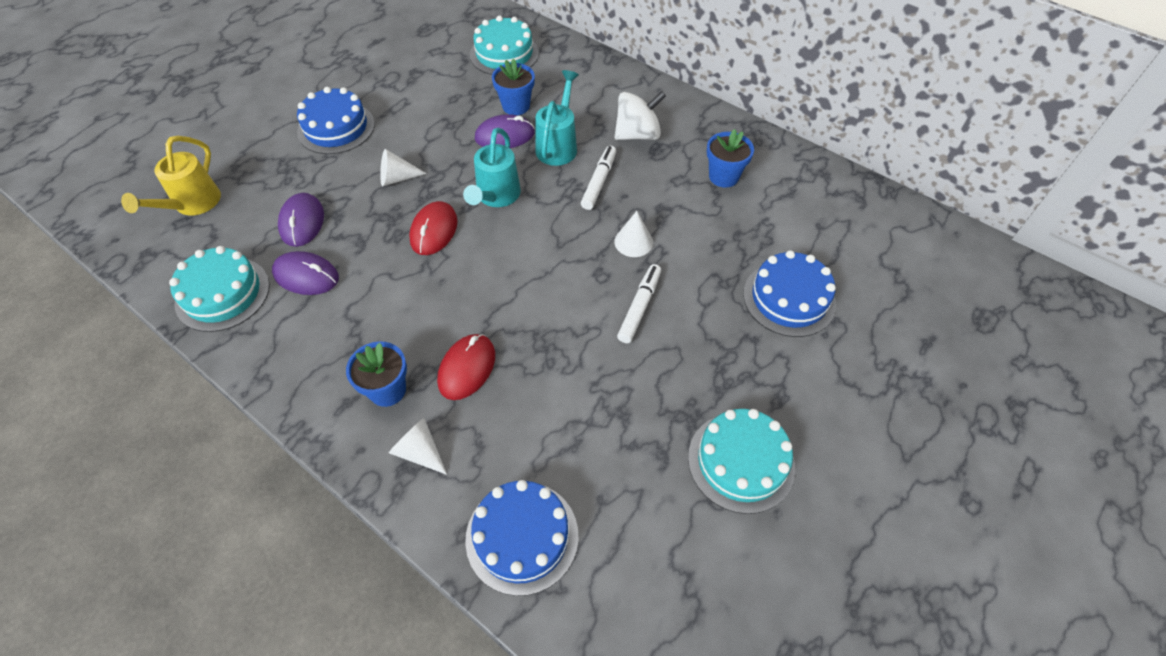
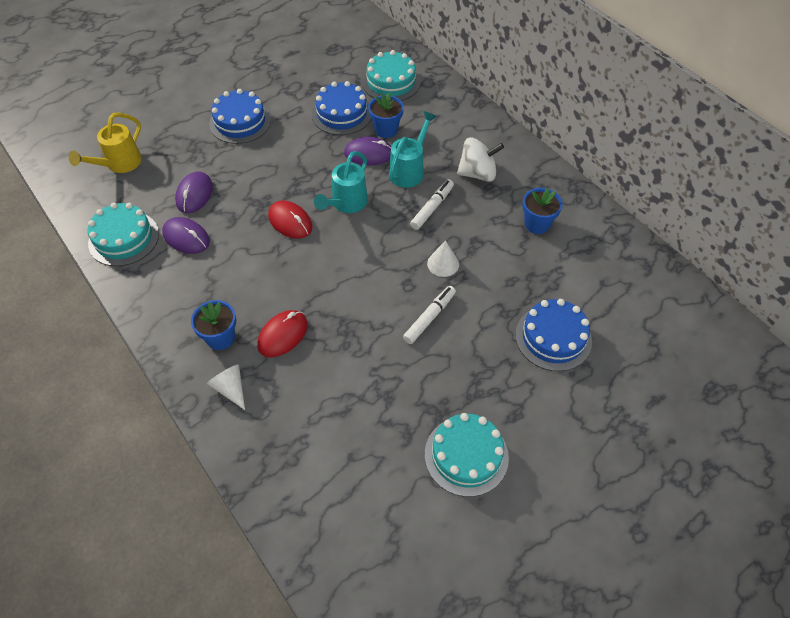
camera: 15 degrees right, 0 degrees up
white cone [380,149,427,187] -> none
red mouse [409,201,458,255] -> red mouse turned 75 degrees counterclockwise [268,201,312,239]
blue cake [465,480,579,596] -> blue cake moved to [312,81,371,135]

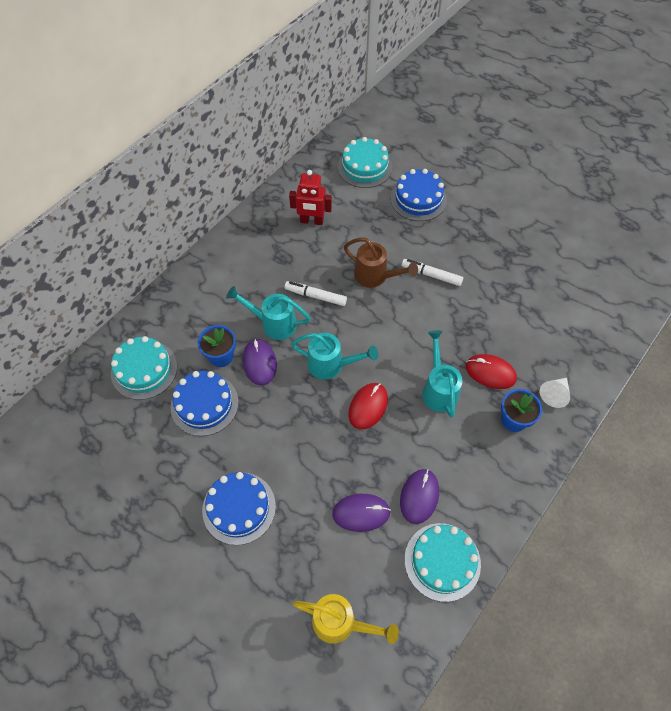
camera: 105 degrees left, 5 degrees up
turquoise cake [425,413,509,497] -> turquoise cake moved to [338,137,392,188]
white cone [427,240,459,277] -> brown watering can [344,238,418,288]
white spinning top [457,137,504,182] -> none
blue flower pot [522,188,563,234] -> red robot [289,170,332,225]
none -> turquoise watering can [422,330,463,417]

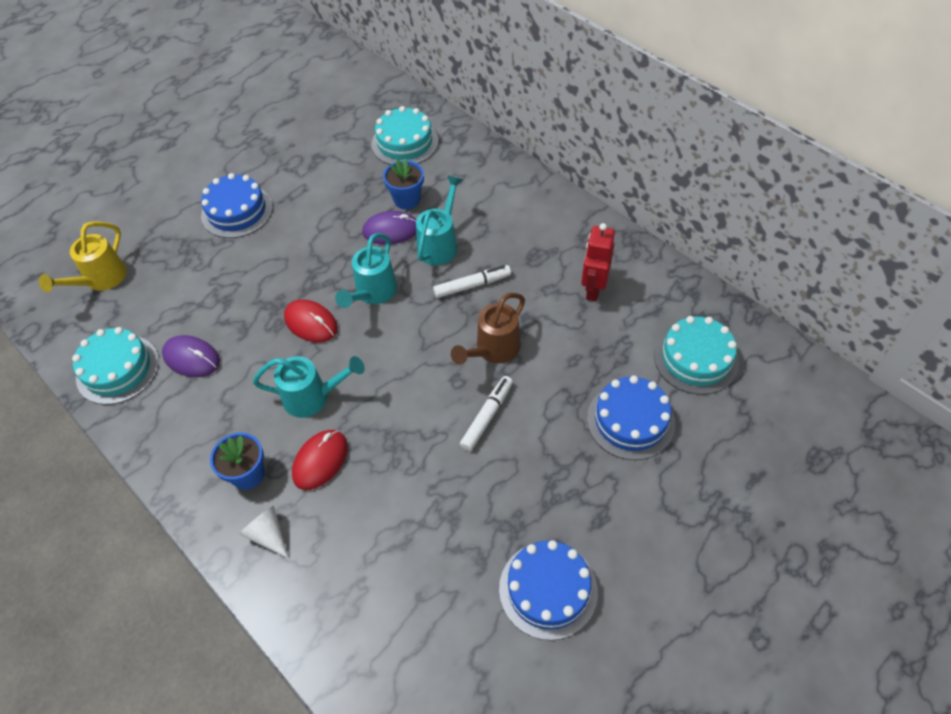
camera: 100 degrees right, 5 degrees down
blue cake [170,371,239,436] -> blue cake moved to [499,540,598,640]
white marker [285,281,347,306] -> white marker turned 45 degrees clockwise [433,265,511,298]
purple mouse [332,494,391,532] -> none

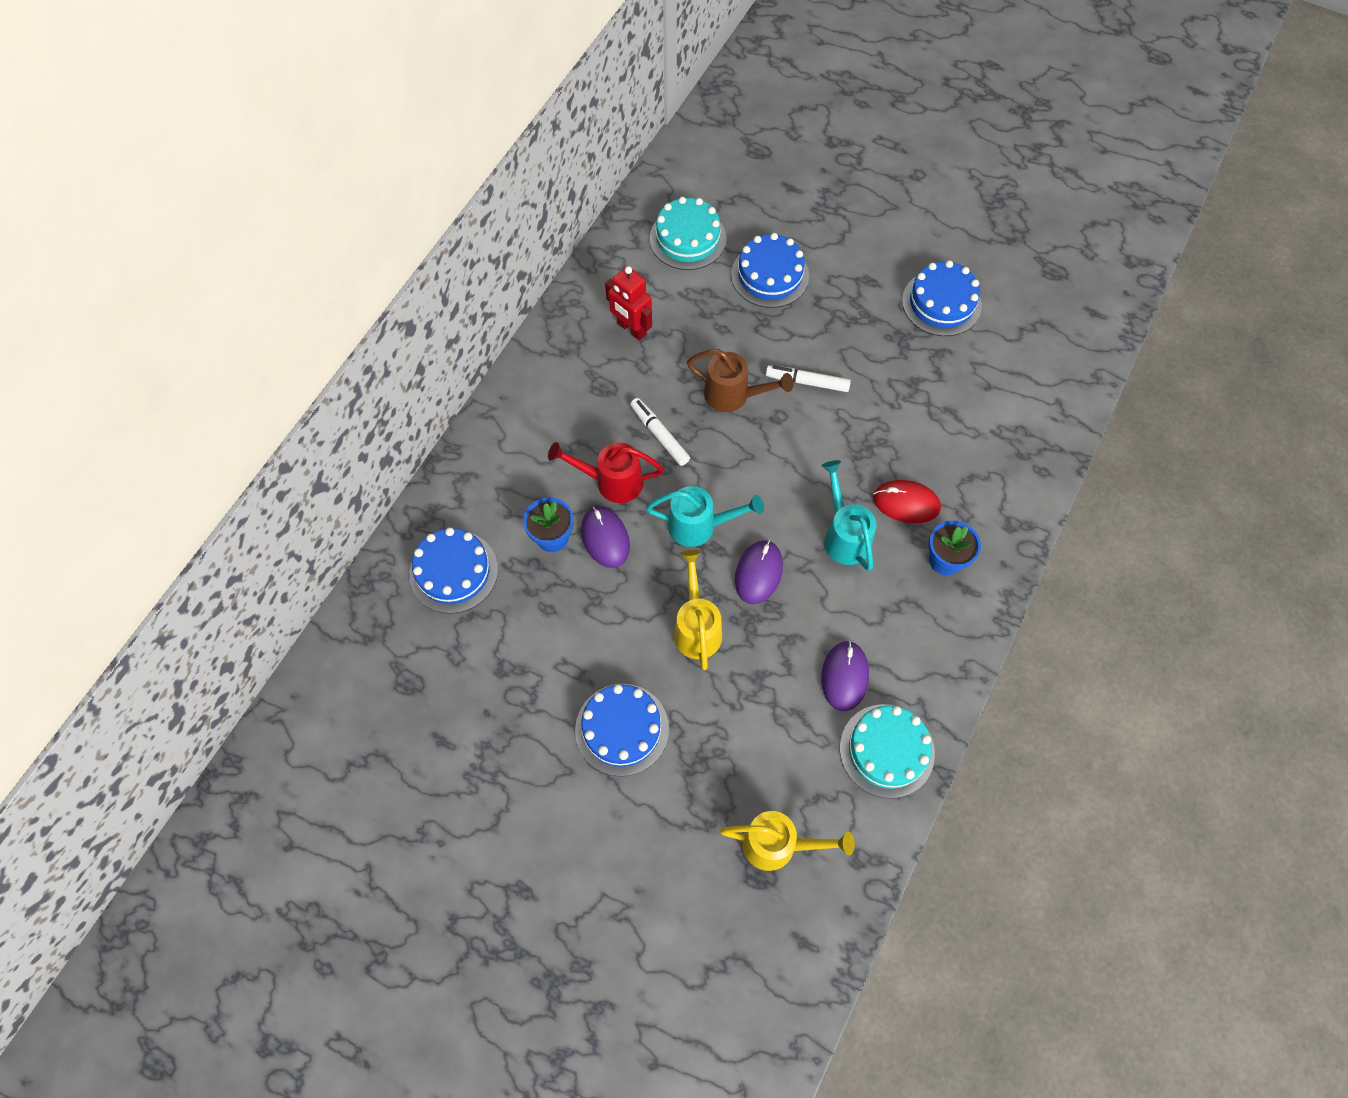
camera: 110 degrees left, 10 degrees up
white cone [239,506,288,558] -> none
red mouse [284,299,338,343] -> purple mouse [735,540,783,604]
turquoise cake [371,106,438,165] -> blue cake [409,528,498,614]
turquoise watering can [416,175,463,265] -> red watering can [548,442,664,503]
red robot [581,223,615,302] -> red robot turned 45 degrees clockwise [605,266,652,341]
none -> yellow watering can [674,550,722,670]

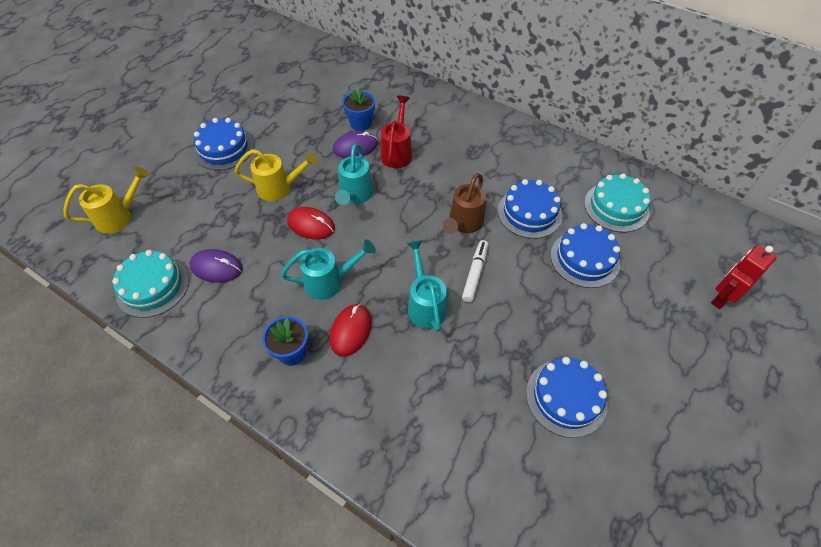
camera: 95 degrees right, 10 degrees down
blue cake [409,528,498,614] -> blue cake moved to [498,179,562,239]
red robot [605,266,652,341] -> red robot moved to [711,245,777,309]
white marker [630,398,690,466] -> none
yellow watering can [720,811,855,871] -> yellow watering can turned 135 degrees counterclockwise [63,166,149,234]
purple mouse [735,540,783,604] -> red mouse [287,207,335,240]
none -> turquoise watering can [407,240,447,332]

